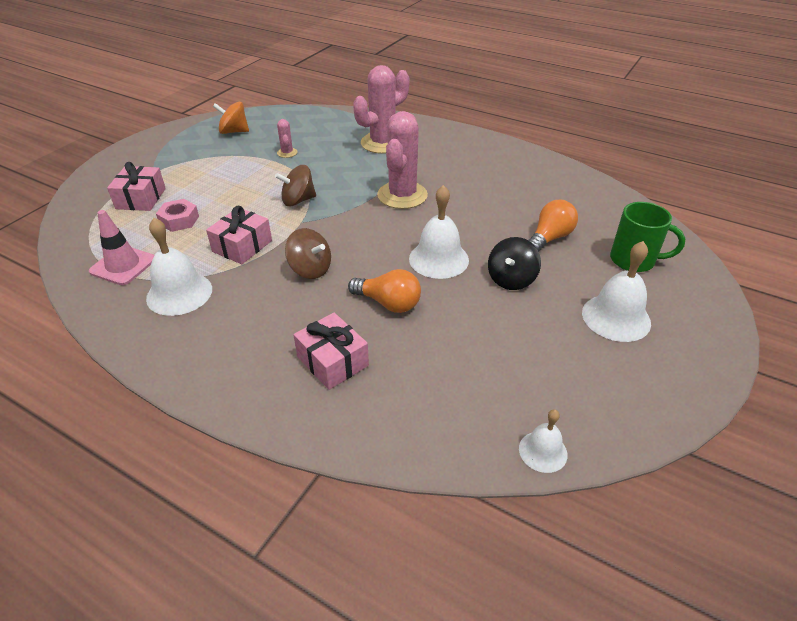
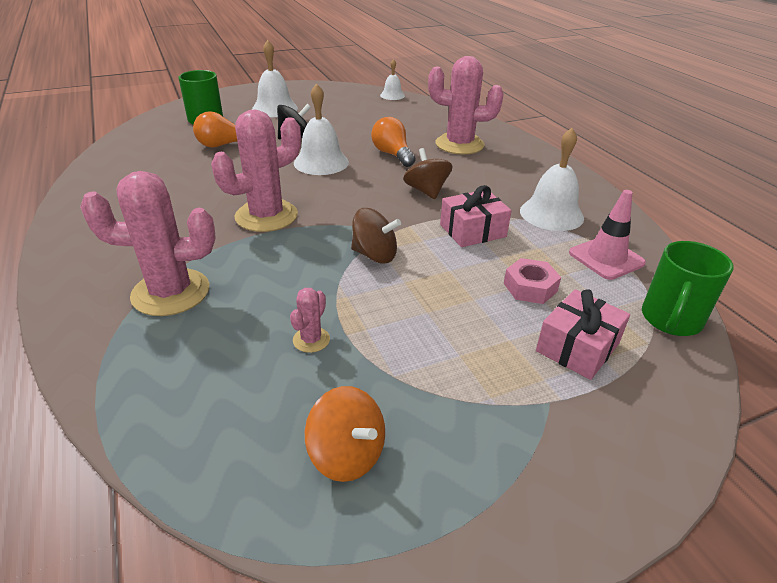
camera: 145 degrees left, 5 degrees down
pink gift [293,313,369,390] -> pink cactus [428,56,504,154]
none -> green mug [642,241,734,336]

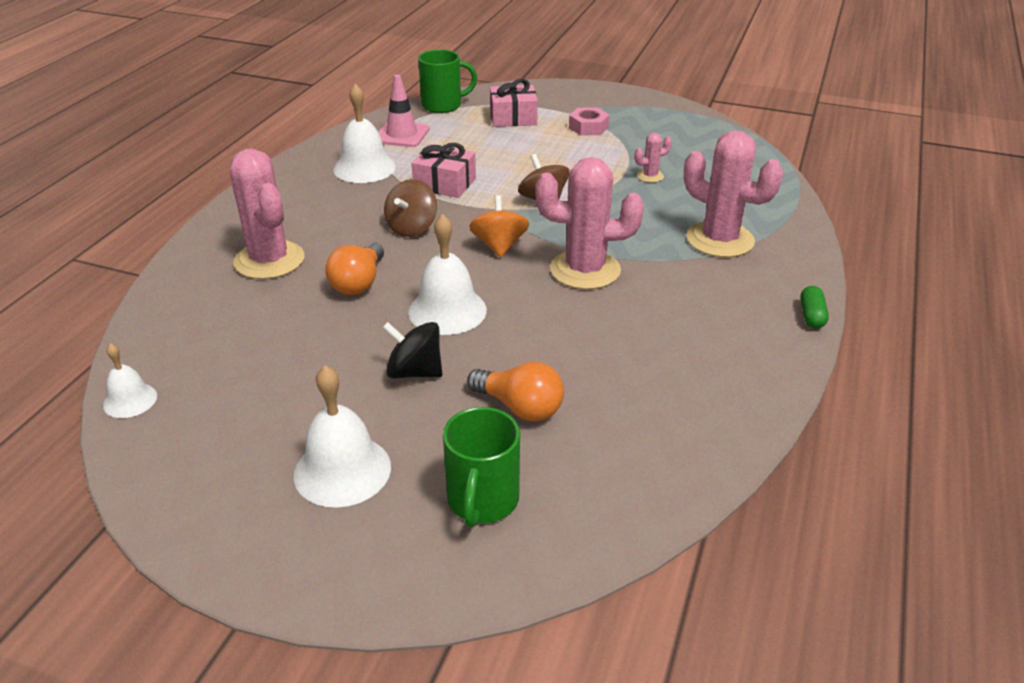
camera: 135 degrees left, 0 degrees up
orange spinning top [305,386,385,482] -> orange spinning top moved to [469,195,529,258]
pink nut [504,258,561,304] -> pink nut moved to [569,107,610,136]
none -> green capsule [800,286,829,328]

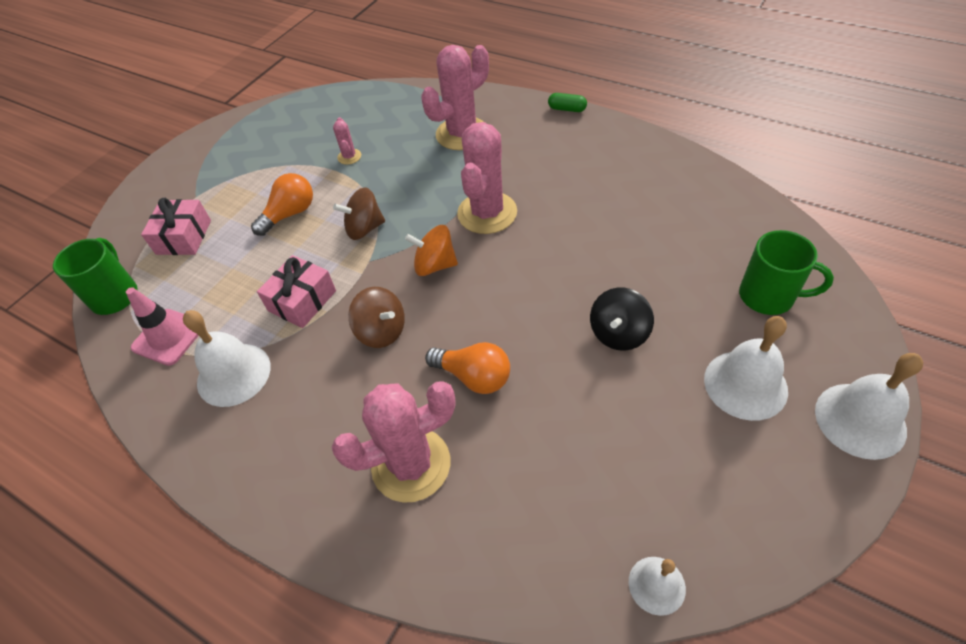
camera: 75 degrees left, 15 degrees up
white bell [408,214,487,335] -> white bell moved to [815,353,923,460]
orange light bulb [467,362,564,422] -> orange light bulb moved to [251,173,313,236]
pink nut [569,107,610,136] -> none

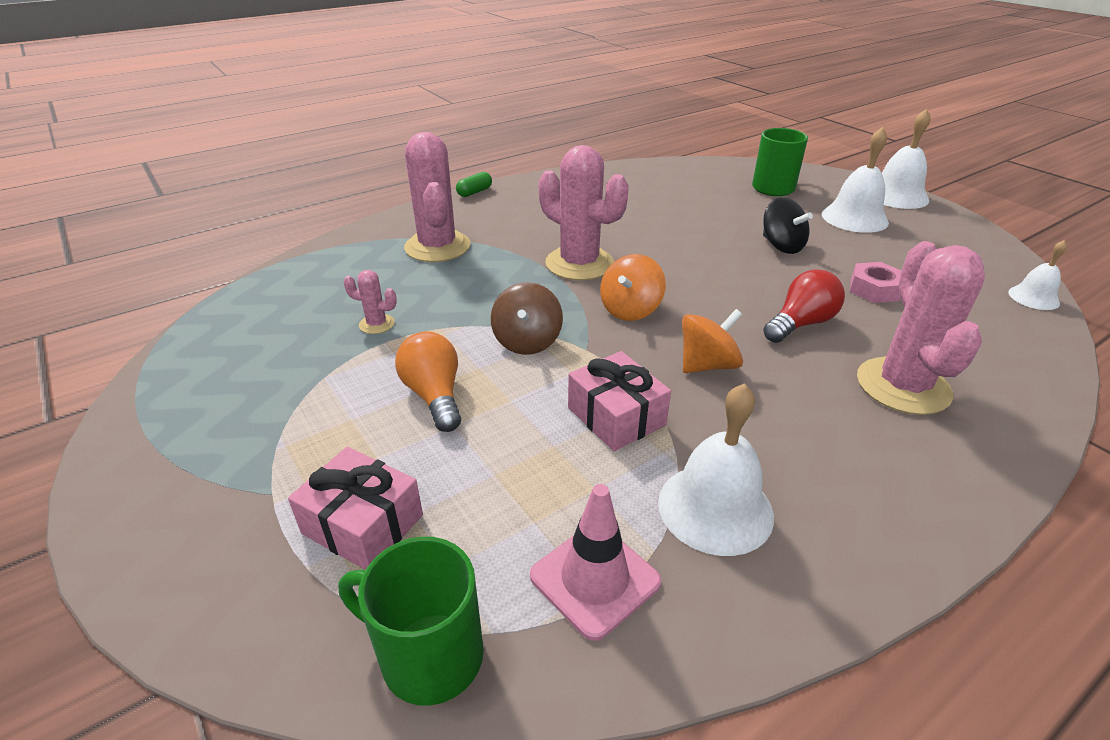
camera: 70 degrees left, 15 degrees down
brown spinning top [348,287,405,348] -> orange spinning top [682,309,743,373]
orange light bulb [425,342,510,394] -> red light bulb [763,269,845,343]
none -> pink nut [850,262,902,303]

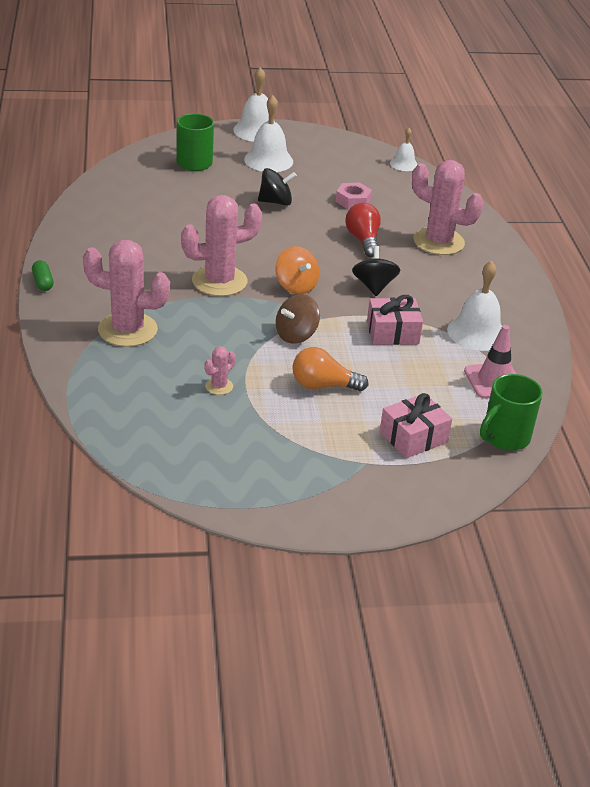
camera: 65 degrees left, 0 degrees up
brown spinning top [491,282,563,355] -> brown spinning top turned 105 degrees clockwise [276,294,320,344]
orange spinning top [682,309,743,373] -> black spinning top [352,246,400,296]

